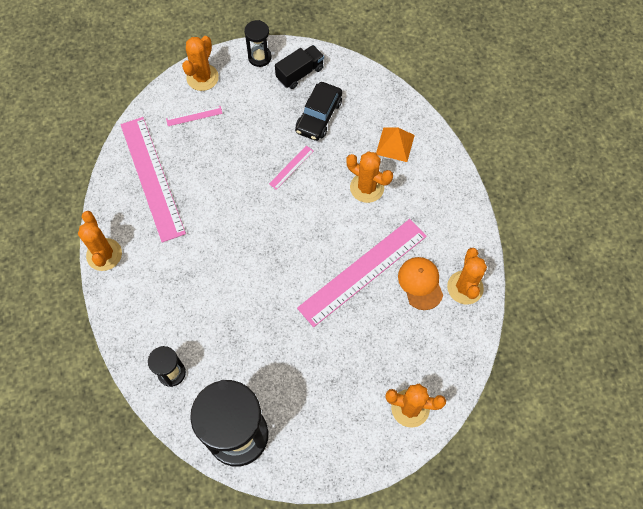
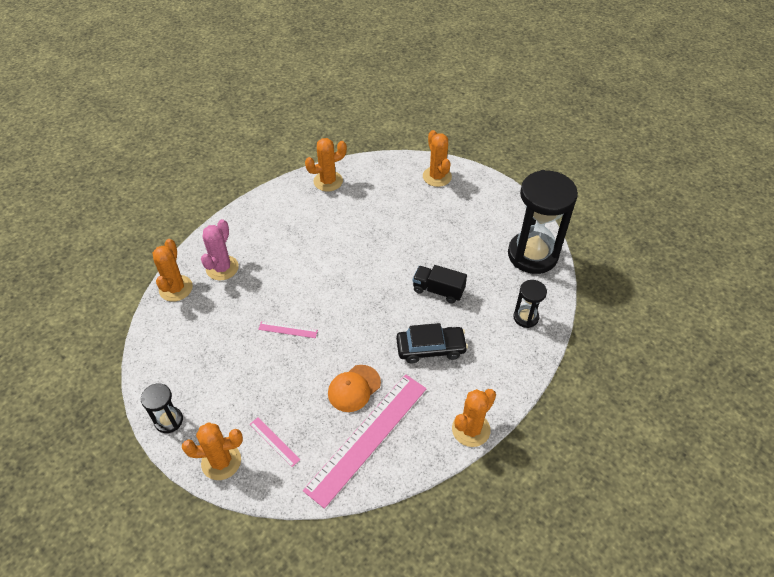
camera: 120 degrees left, 15 degrees down
black truck [275,45,324,89] -> black truck moved to [413,265,467,303]
black car [295,82,342,141] -> black car moved to [396,323,468,364]
pink ruler [297,219,427,327] -> none
orange cactus [346,151,393,203] -> orange cactus moved to [153,239,193,302]
orange pyramid [376,128,415,162] -> pink cactus [201,219,239,281]
orange cap [398,257,443,310] -> orange cap moved to [328,365,381,412]

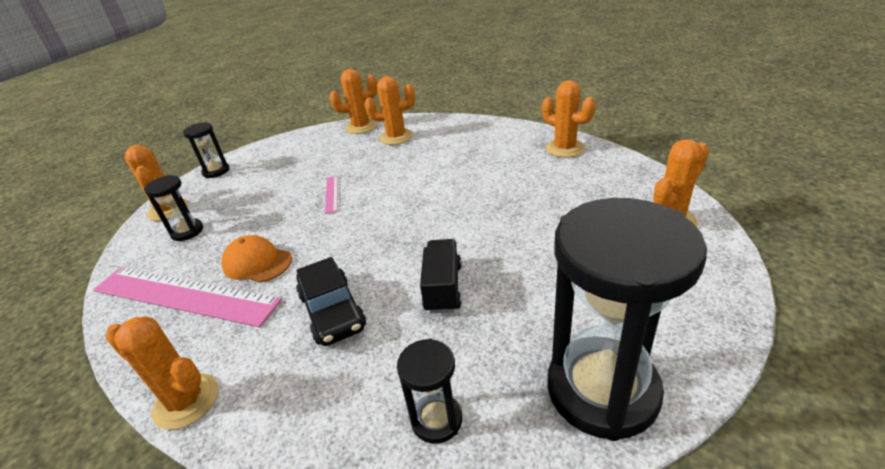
camera: 75 degrees right, 15 degrees down
pink cactus [201,219,239,281] -> orange cactus [364,76,415,145]
pink ruler [250,417,301,467] -> black hourglass [144,175,203,241]

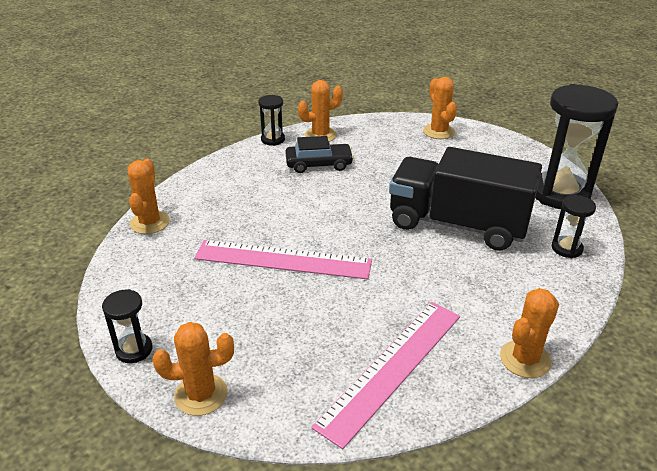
camera: 75 degrees left, 0 degrees up
black hourglass [144,175,203,241] -> black hourglass moved to [258,95,285,146]
orange cap [221,235,292,283] -> none
black car [296,257,366,346] -> black car moved to [285,136,354,173]
pink ruler [325,176,338,214] -> pink ruler [194,240,372,280], size x2.47
orange cactus [364,76,415,145] -> none
black truck [420,239,462,313] -> black truck [389,147,542,251], size x2.28

